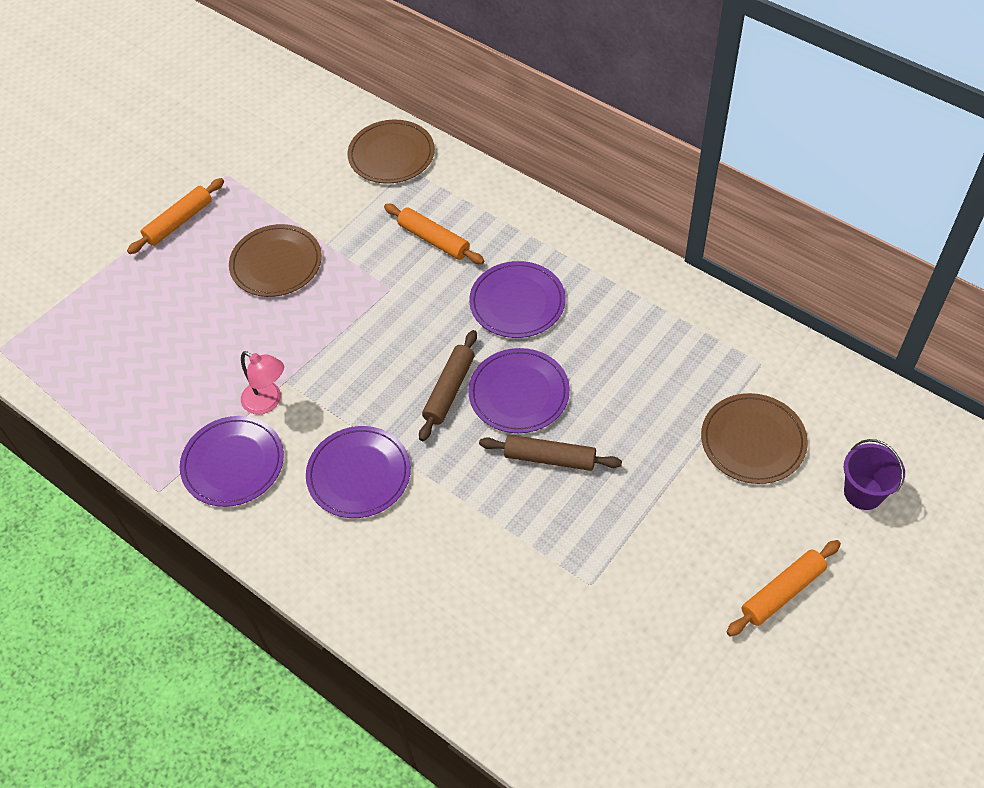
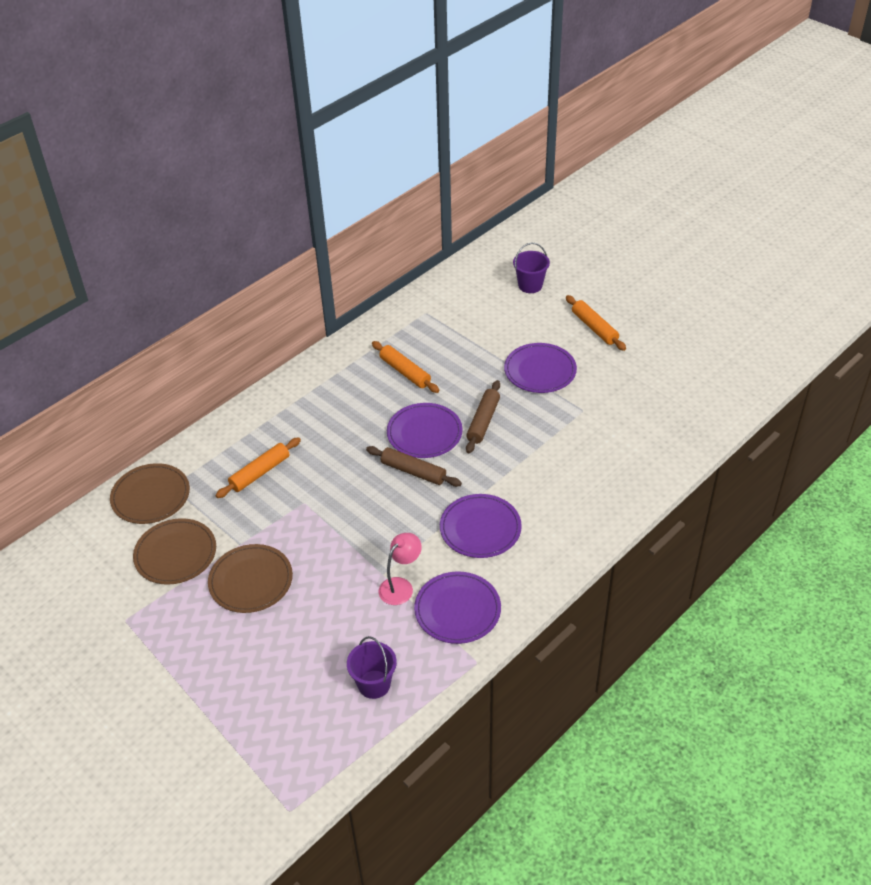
camera: 85 degrees left, 10 degrees down
orange rolling pin [127,178,224,254] -> orange rolling pin moved to [372,341,439,393]
purple plate [469,261,565,338] -> purple plate moved to [504,343,577,393]
brown plate [701,393,808,484] -> brown plate moved to [133,518,216,585]
none -> purple bucket [347,636,397,699]

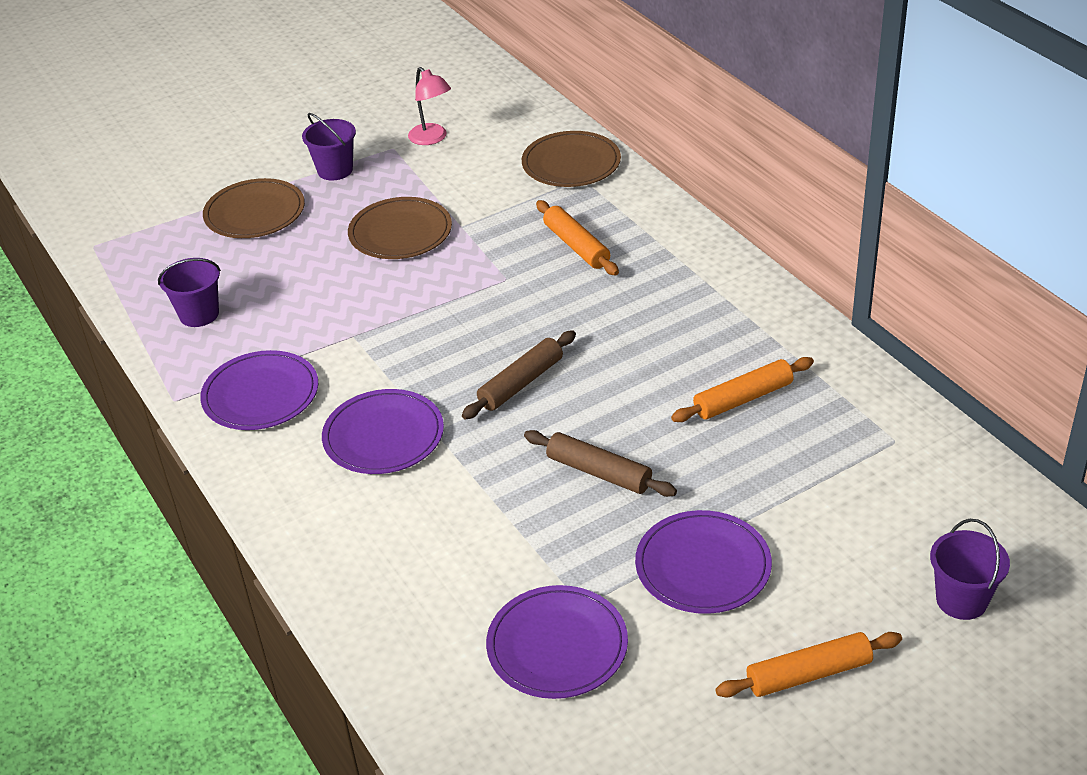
camera: 105 degrees right, 5 degrees down
brown plate [133,518,216,585] -> brown plate moved to [203,178,305,238]
pink lamp [378,533,422,605] -> pink lamp moved to [408,67,451,145]
purple plate [387,403,463,458] -> purple plate moved to [486,585,628,699]
none -> purple bucket [302,113,356,181]

